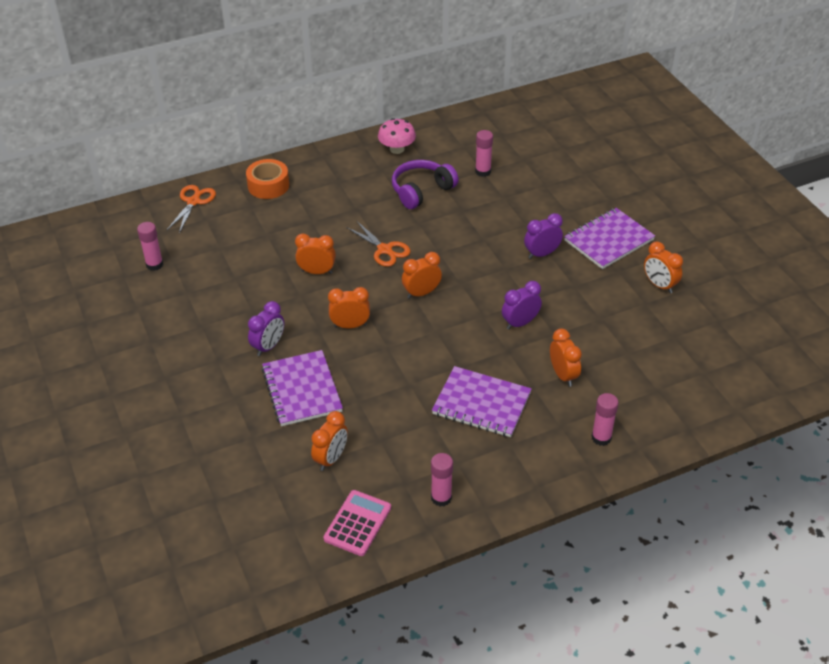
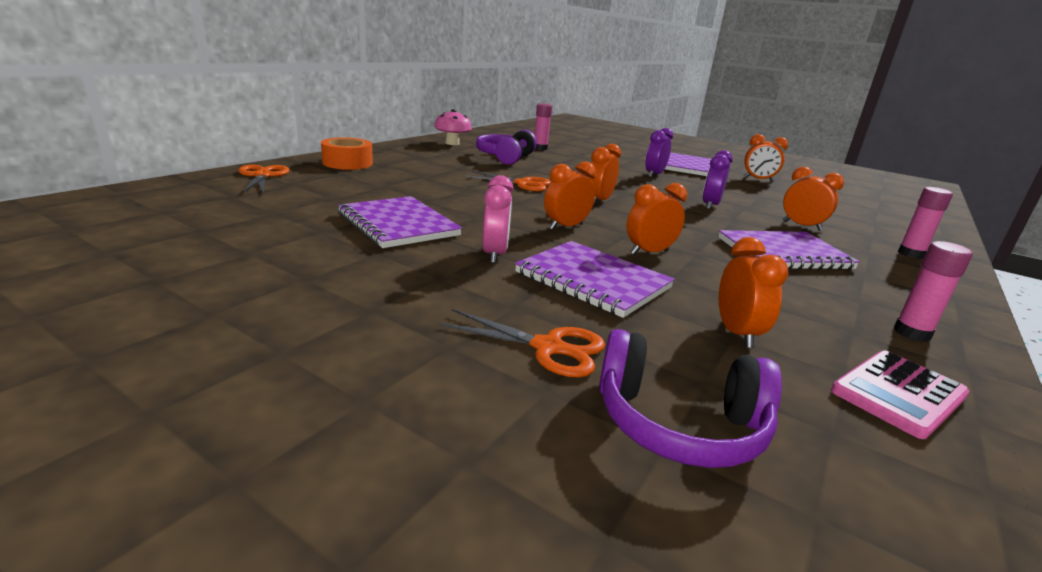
camera: 35 degrees left, 20 degrees down
pink glue stick [137,222,163,271] -> none
purple clock [248,301,284,356] -> pink clock [482,175,513,263]
orange clock [295,233,336,274] -> orange clock moved to [626,183,687,255]
pink calculator [324,490,391,556] -> pink calculator turned 120 degrees counterclockwise [831,351,969,439]
none -> purple notebook [338,196,462,248]
none -> orange scissors [438,309,605,377]
none -> purple headphones [599,329,782,468]

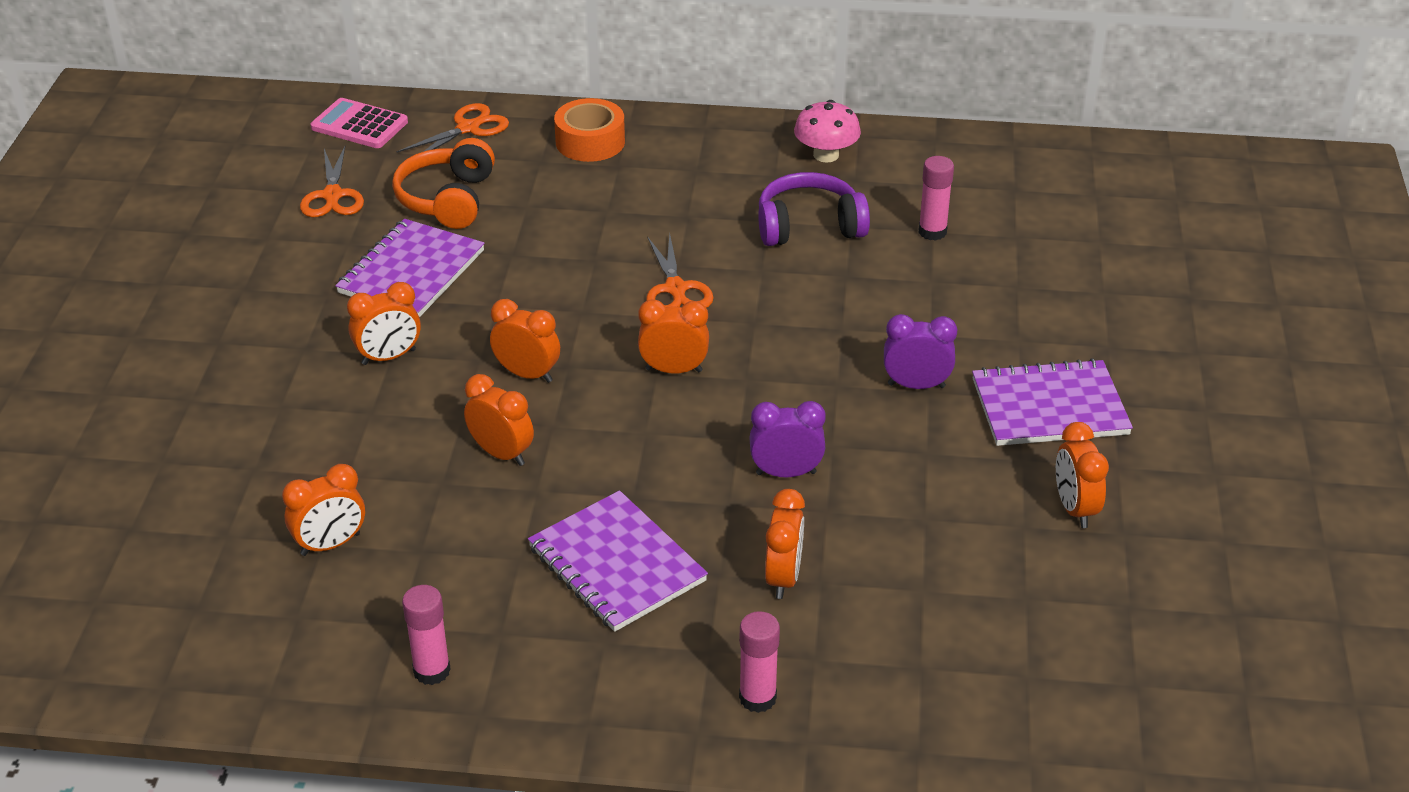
camera: 65 degrees right, 15 degrees up
orange scissors [438,309,605,377] -> orange scissors moved to [300,146,364,217]
pink clock [482,175,513,263] -> orange clock [347,282,421,365]
purple notebook [515,241,675,318] -> none
purple headphones [599,329,782,468] -> none
pink calculator [831,351,969,439] -> pink calculator moved to [310,98,408,148]
none -> orange headphones [392,138,495,229]

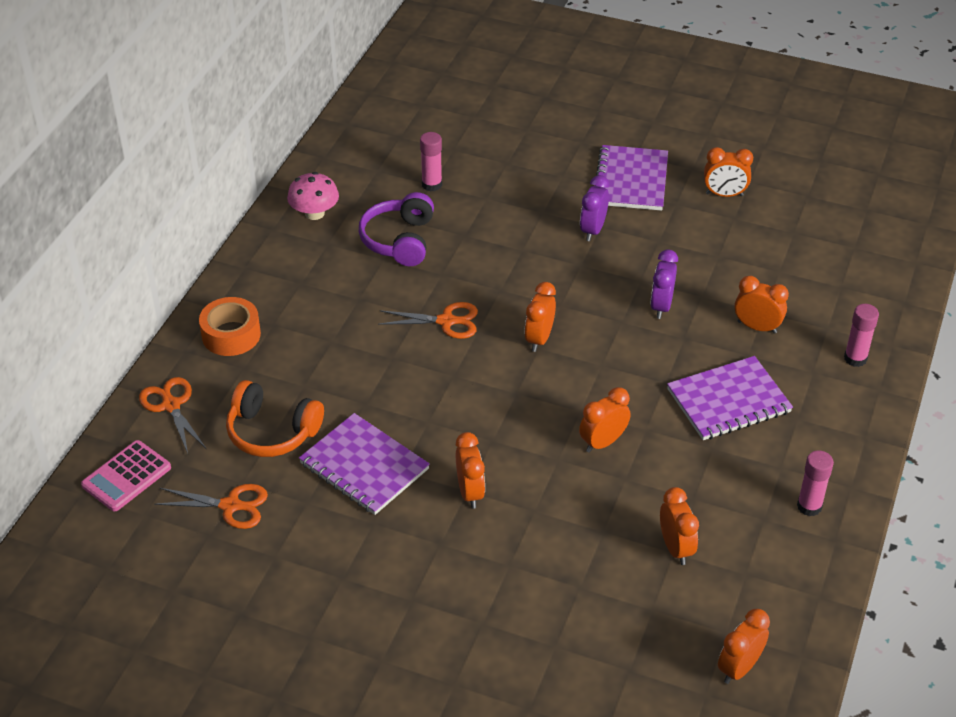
camera: 75 degrees left, 5 degrees up
orange clock [490,299,560,383] -> orange clock moved to [718,609,770,684]

